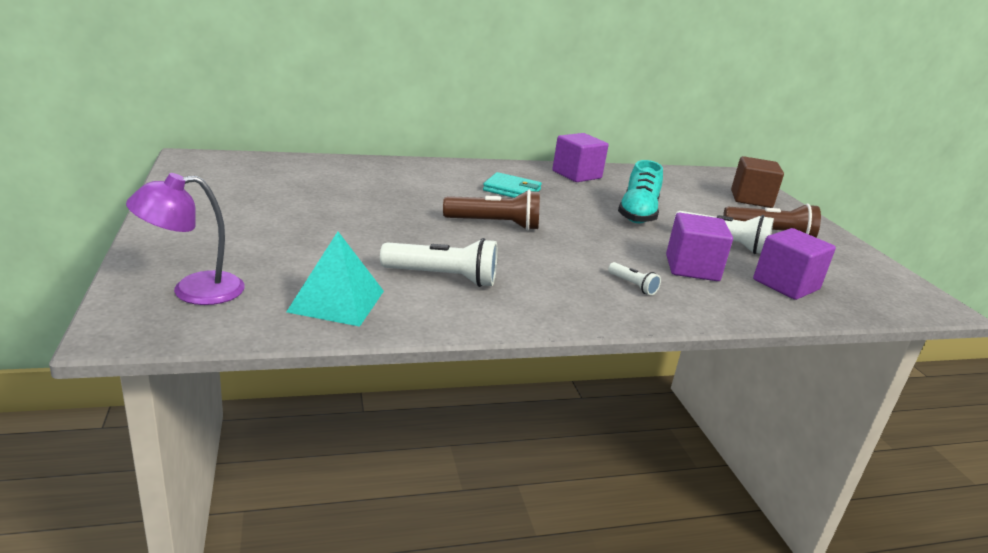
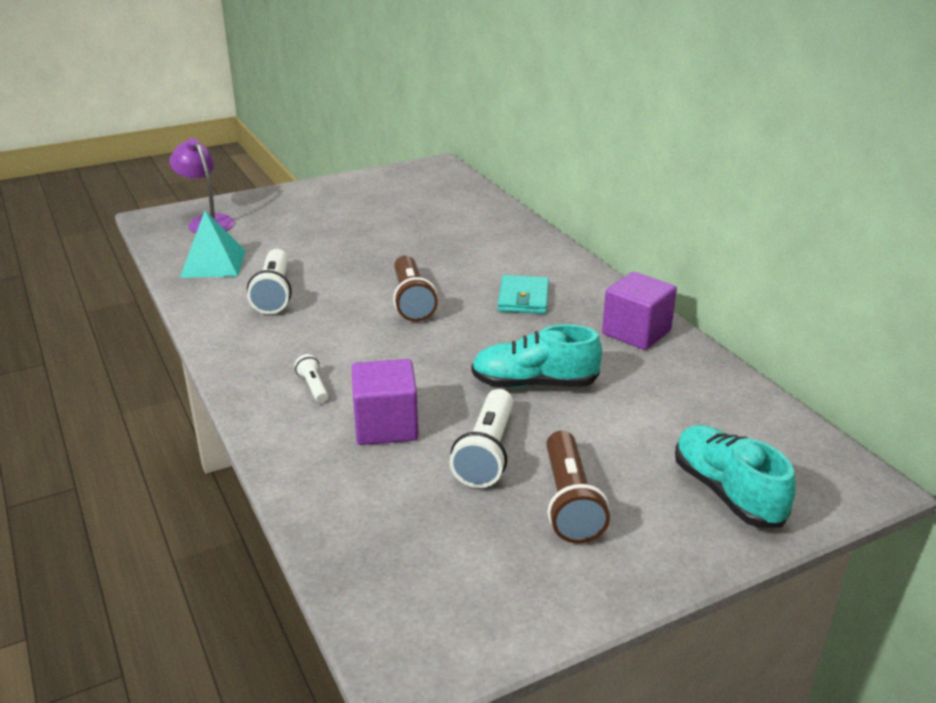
camera: 80 degrees right, 5 degrees up
white flashlight [608,262,661,295] -> white flashlight turned 120 degrees clockwise [294,354,328,403]
brown cube [731,156,784,208] -> turquoise shoe [675,425,796,528]
purple cube [753,228,836,300] -> none

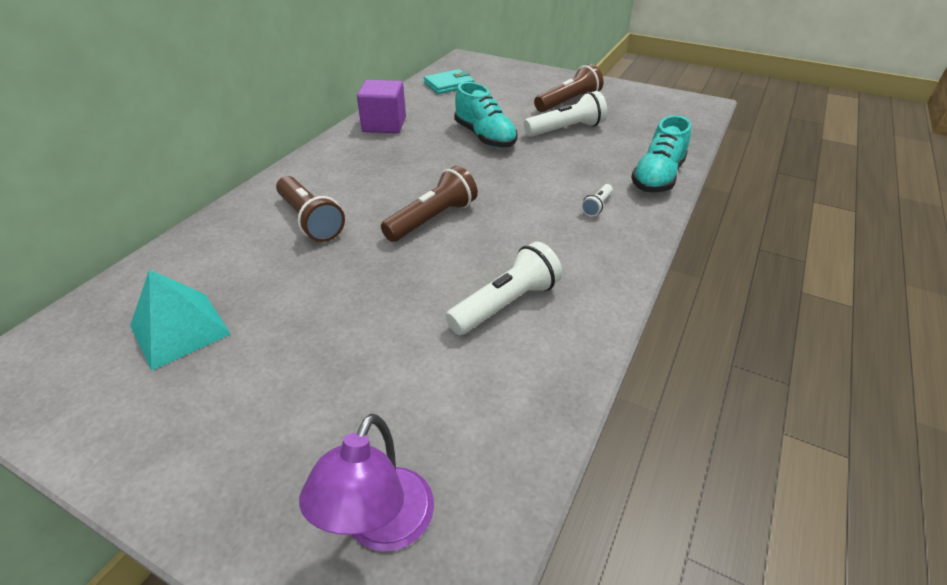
camera: 125 degrees left, 10 degrees up
turquoise pyramid [180,210,246,278] -> turquoise pyramid moved to [130,270,231,371]
purple cube [351,359,419,445] -> none
turquoise wallet [498,275,549,314] -> turquoise wallet moved to [424,69,474,94]
turquoise shoe [675,425,796,528] -> turquoise shoe moved to [631,115,691,193]
none -> brown flashlight [276,176,345,242]

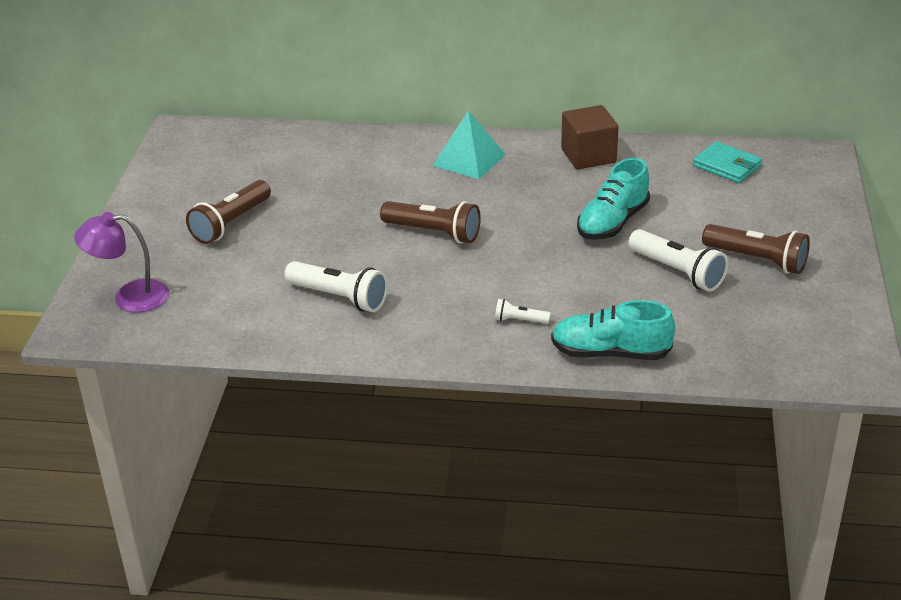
camera: 70 degrees right, 5 degrees down
turquoise pyramid [130,270,231,371] -> turquoise pyramid moved to [432,111,505,179]
brown flashlight [276,176,345,242] -> brown flashlight moved to [186,180,271,244]
purple cube [357,80,406,133] -> brown cube [561,105,618,169]

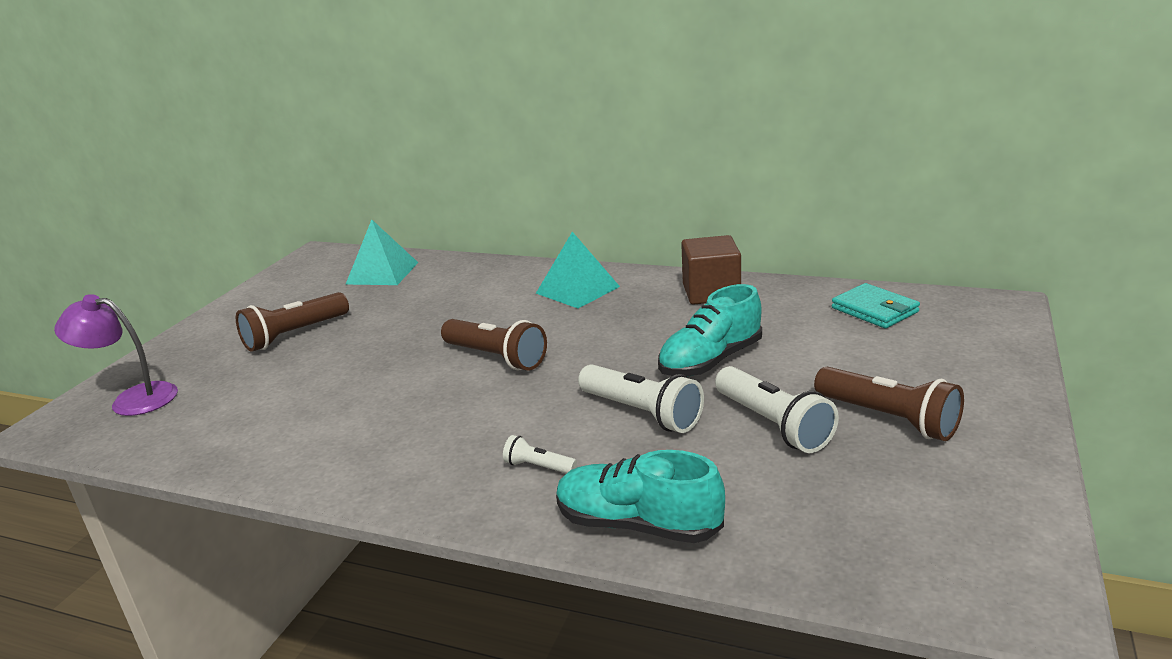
camera: 15 degrees right, 10 degrees down
white flashlight [285,261,388,312] -> white flashlight moved to [578,364,704,433]
none -> turquoise pyramid [345,219,418,285]

